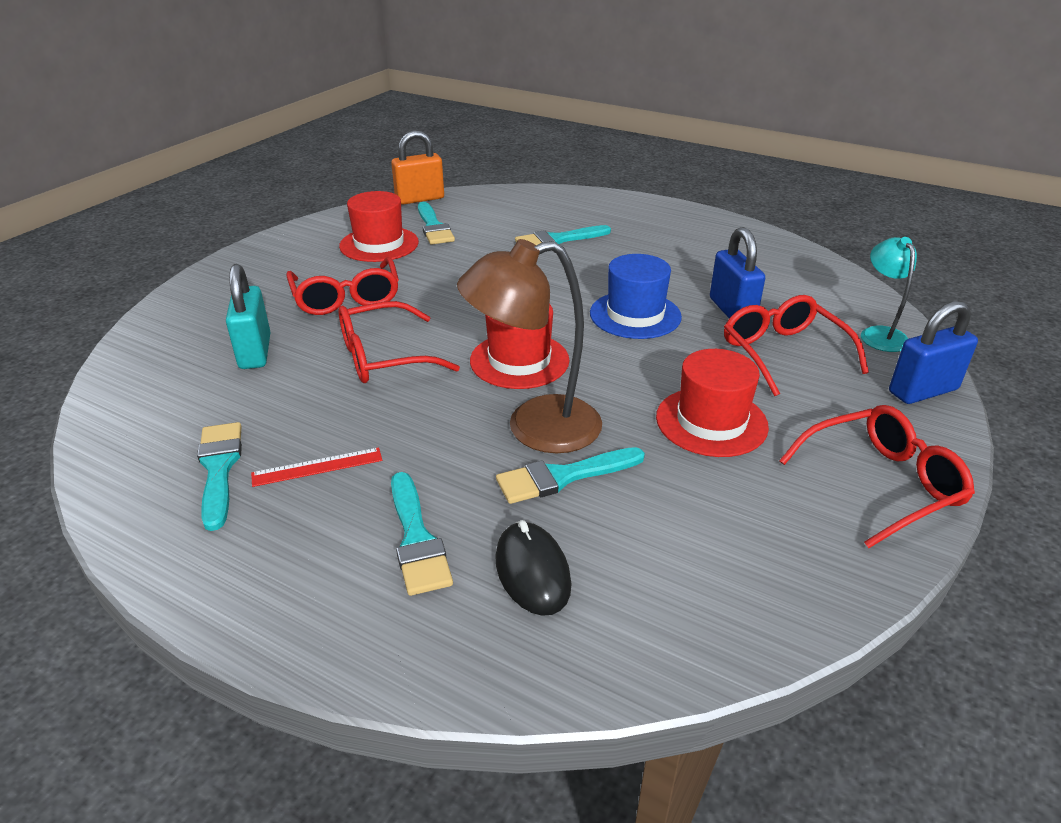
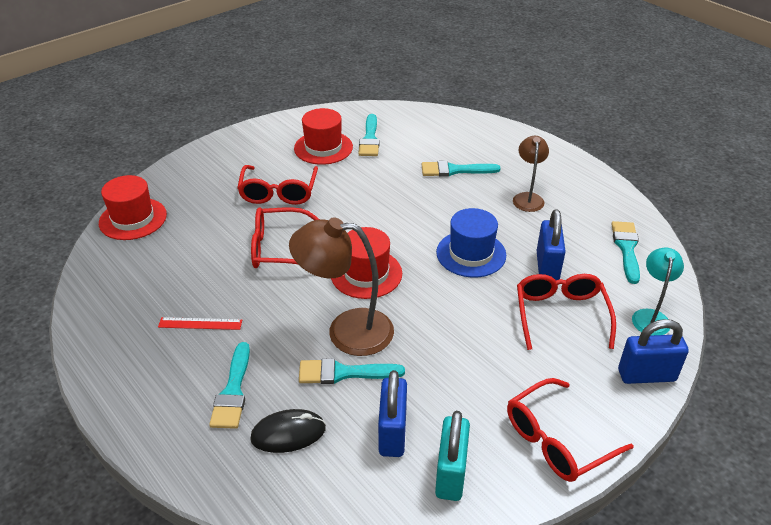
camera: 20 degrees right, 5 degrees up
turquoise brush [197,422,242,531] -> turquoise brush moved to [611,221,640,284]
turquoise padlock [226,264,271,369] -> turquoise padlock moved to [435,411,470,501]
orange padlock [391,130,444,205] -> none
black mouse [495,520,571,616] -> black mouse turned 75 degrees clockwise [250,409,326,453]
red hat [656,349,769,457] -> red hat moved to [99,175,167,240]
red glasses [779,405,975,548] -> red glasses turned 150 degrees clockwise [507,378,634,482]
none -> blue padlock [378,370,407,457]
none -> brown lamp [513,136,549,212]

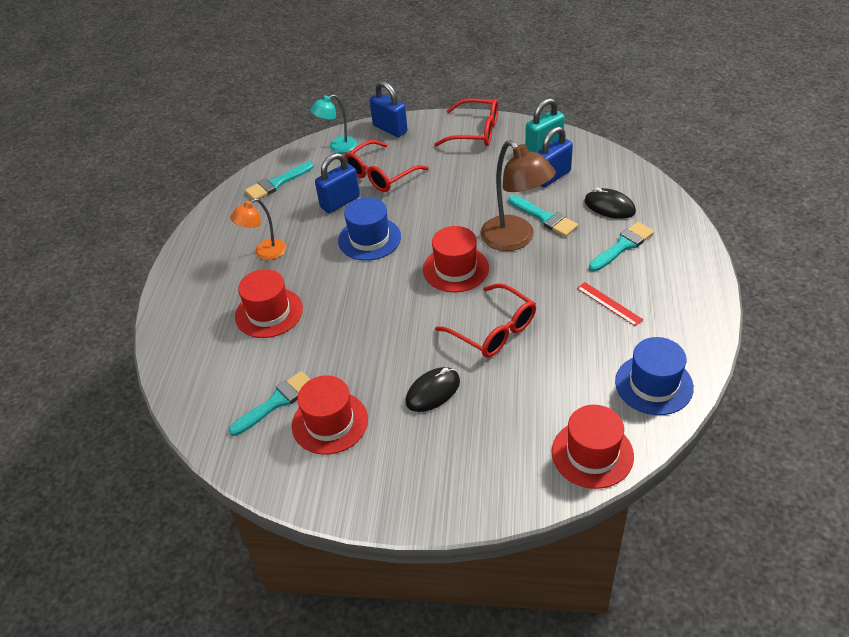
camera: 130 degrees left, 5 degrees up
red glasses [237,165,318,205] -> black mouse [406,367,460,412]
turquoise brush [422,160,501,177] -> red hat [235,269,303,338]
brown lamp [513,136,549,212] -> orange lamp [230,198,286,260]
none -> blue hat [615,337,694,415]

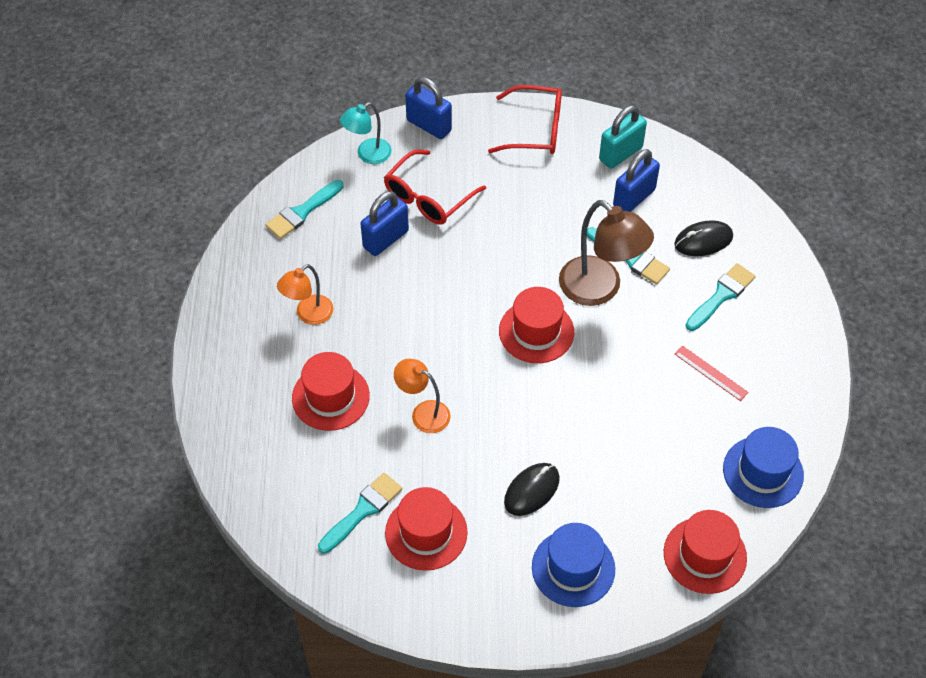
camera: 10 degrees left, 10 degrees up
blue hat [338,197,401,261] -> blue hat moved to [532,523,615,607]
red glasses [435,283,536,357] -> none
black mouse [584,188,636,219] -> black mouse turned 45 degrees counterclockwise [674,220,733,256]
none -> orange lamp [394,359,451,433]

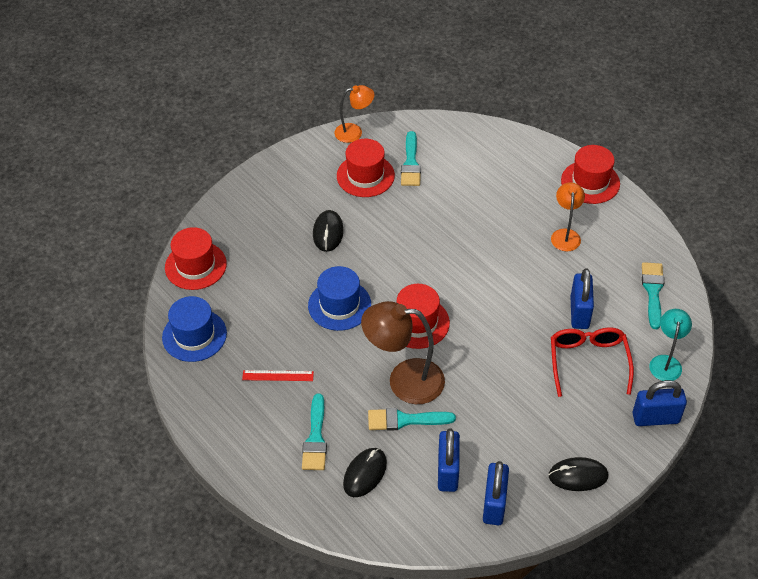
camera: 140 degrees right, 5 degrees down
red hat [292,352,370,431] -> red hat moved to [561,145,620,204]
orange lamp [394,359,451,433] -> orange lamp moved to [334,85,374,143]
red glasses [488,85,562,154] -> black mouse [548,457,608,491]
blue hat [532,523,615,607] -> blue hat moved to [308,266,371,331]
turquoise padlock [599,105,647,169] -> blue padlock [483,461,509,525]

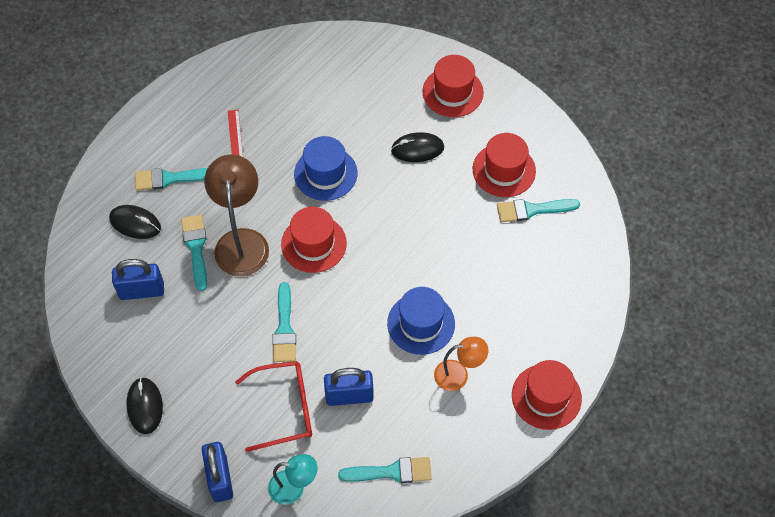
camera: 80 degrees right, 10 degrees up
blue hat [162,296,227,362] -> blue hat moved to [387,287,455,355]
red hat [165,227,227,290] -> red hat moved to [422,55,484,117]
orange lamp [334,85,374,143] -> none
blue padlock [483,461,509,525] -> none
none -> turquoise brush [272,282,296,362]

